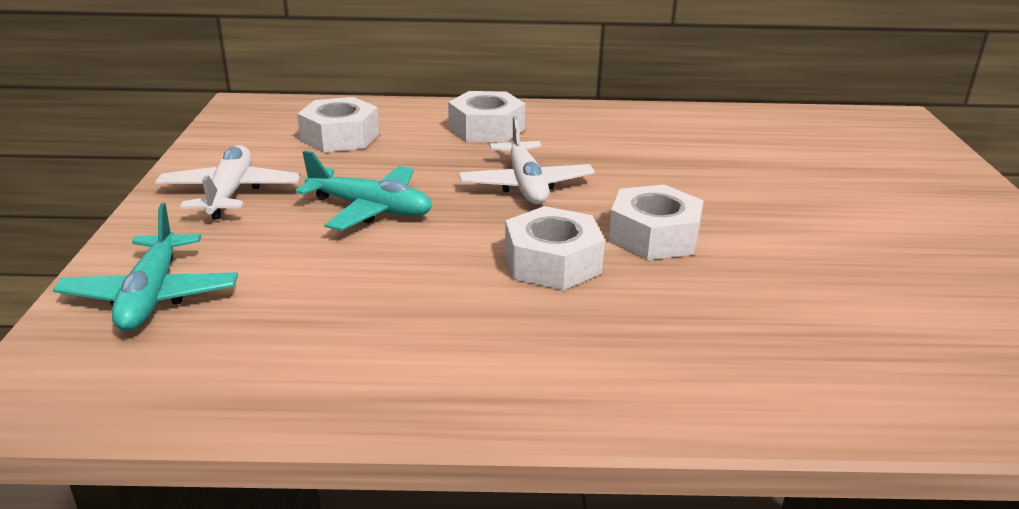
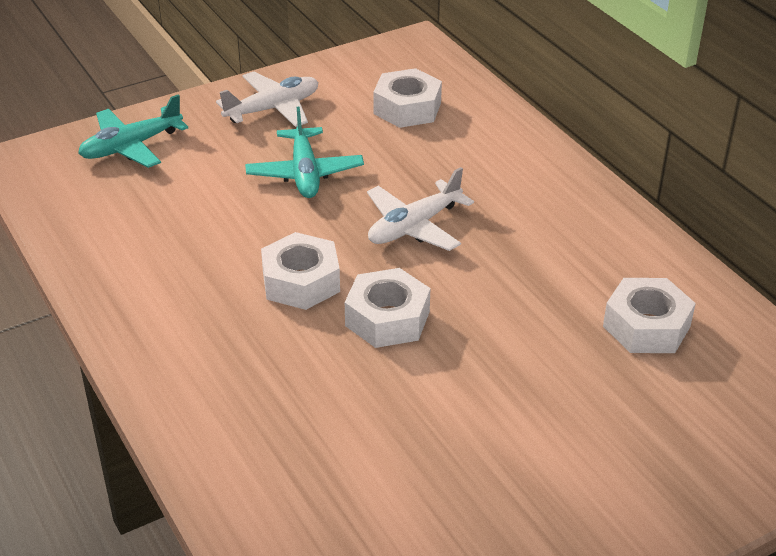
camera: 60 degrees right, 10 degrees up
white nut [448,91,526,142] -> white nut moved to [603,278,696,353]

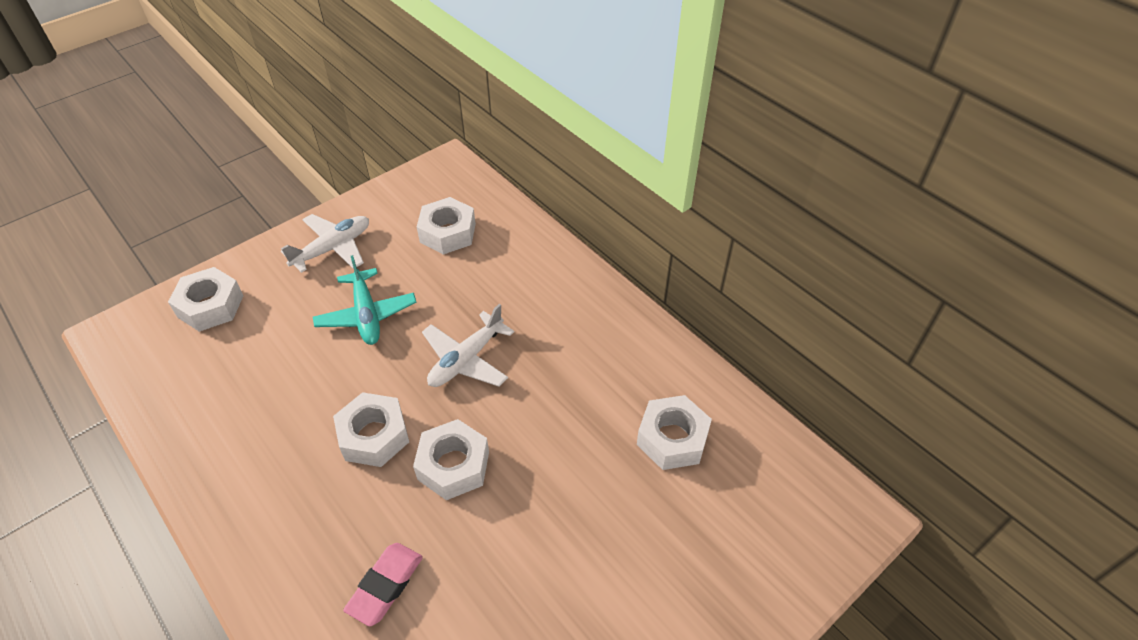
camera: 10 degrees left, 10 degrees up
turquoise plane [78,94,188,168] -> white nut [168,267,243,332]
none -> pink eraser [343,543,423,626]

